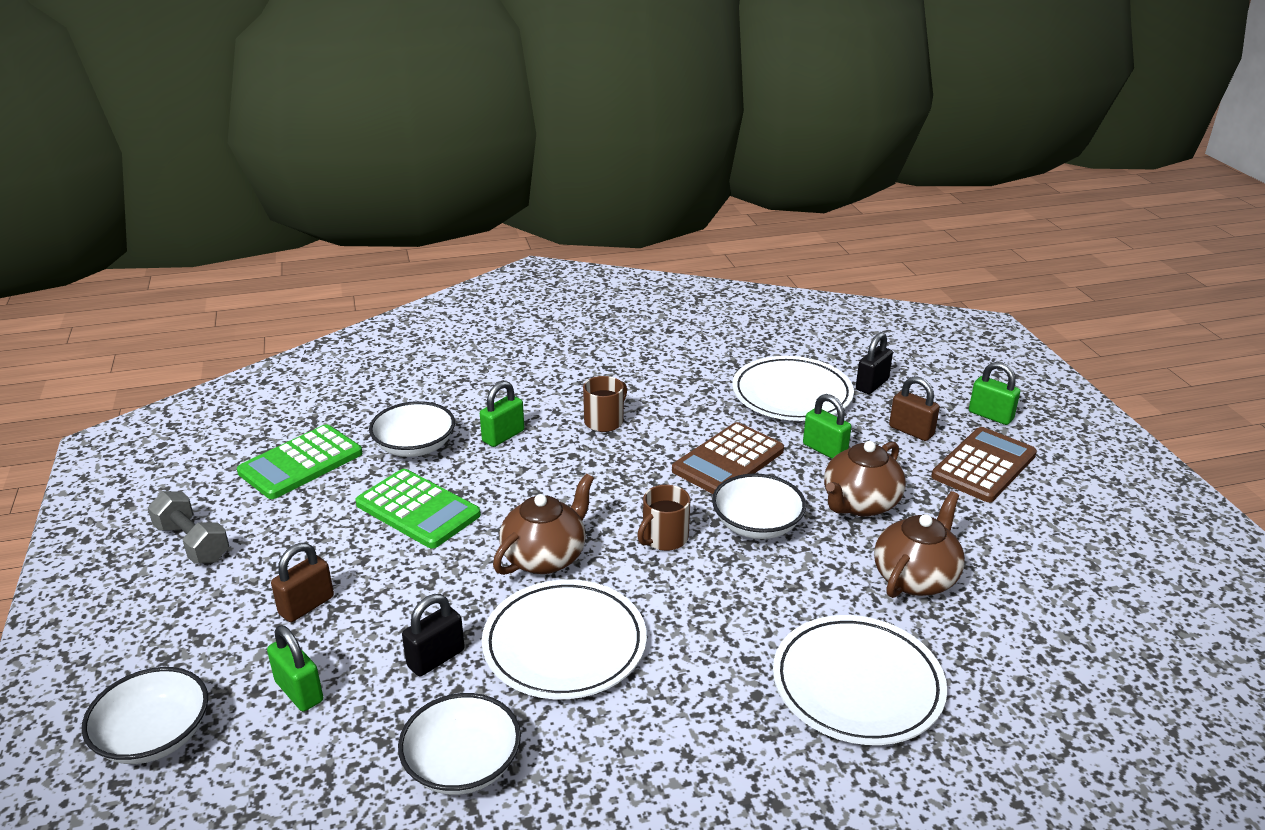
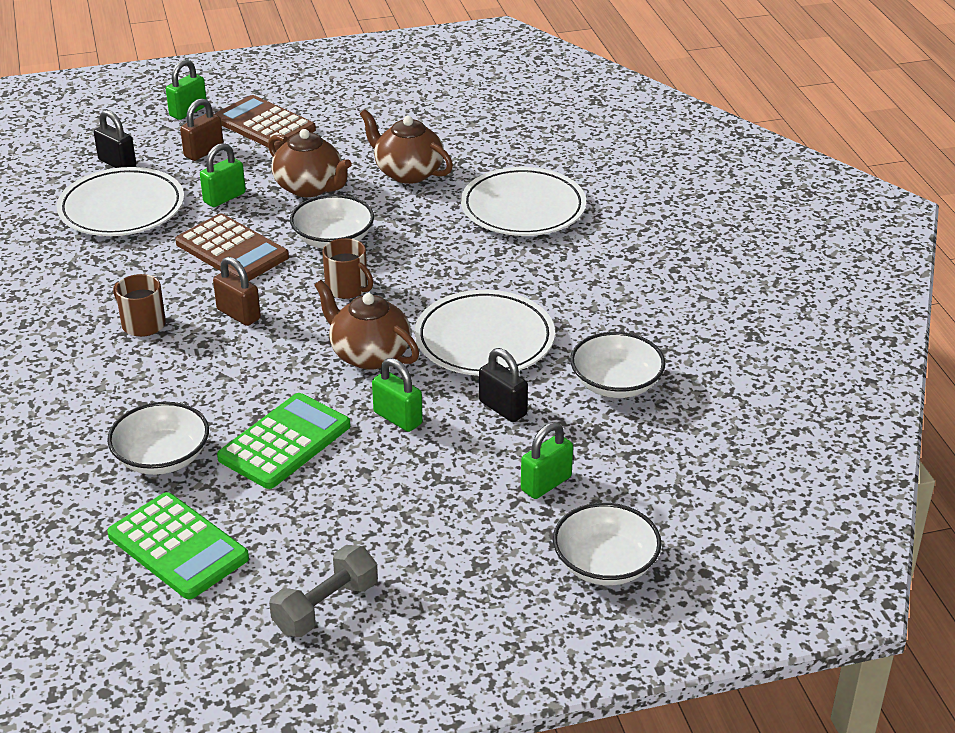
camera: 90 degrees left, 5 degrees up
brown padlock [271,543,334,622] -> brown padlock moved to [213,257,261,326]
green padlock [480,381,524,447] -> green padlock moved to [372,358,423,432]

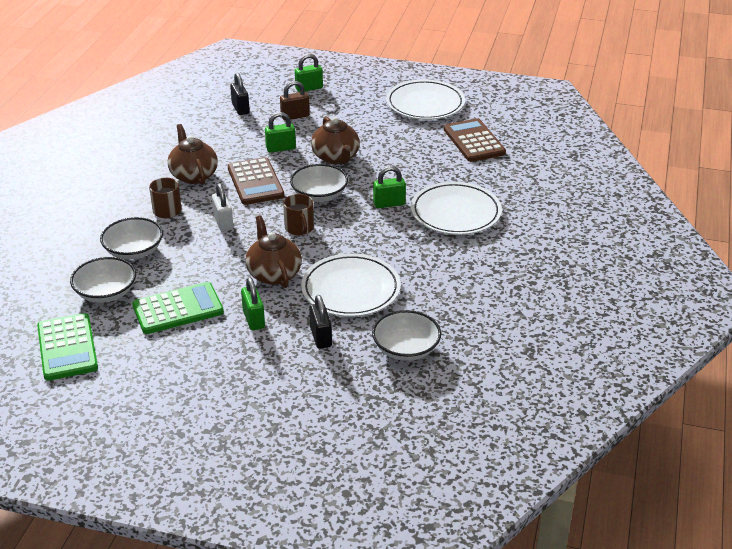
camera: 30 degrees right, 0 degrees up
white plate [57,167,184,236] -> white plate moved to [386,79,465,120]
brown padlock [213,257,261,326] -> white padlock [212,183,233,231]
brown calculator [215,95,316,151] -> brown calculator moved to [444,118,506,162]
grey dumbbell [269,545,378,637] -> none
brown teapot [360,109,453,184] -> brown teapot moved to [167,124,218,185]
green padlock [521,422,573,499] -> green padlock moved to [373,166,406,208]
white bowl [553,503,662,586] -> white bowl moved to [100,217,163,260]

